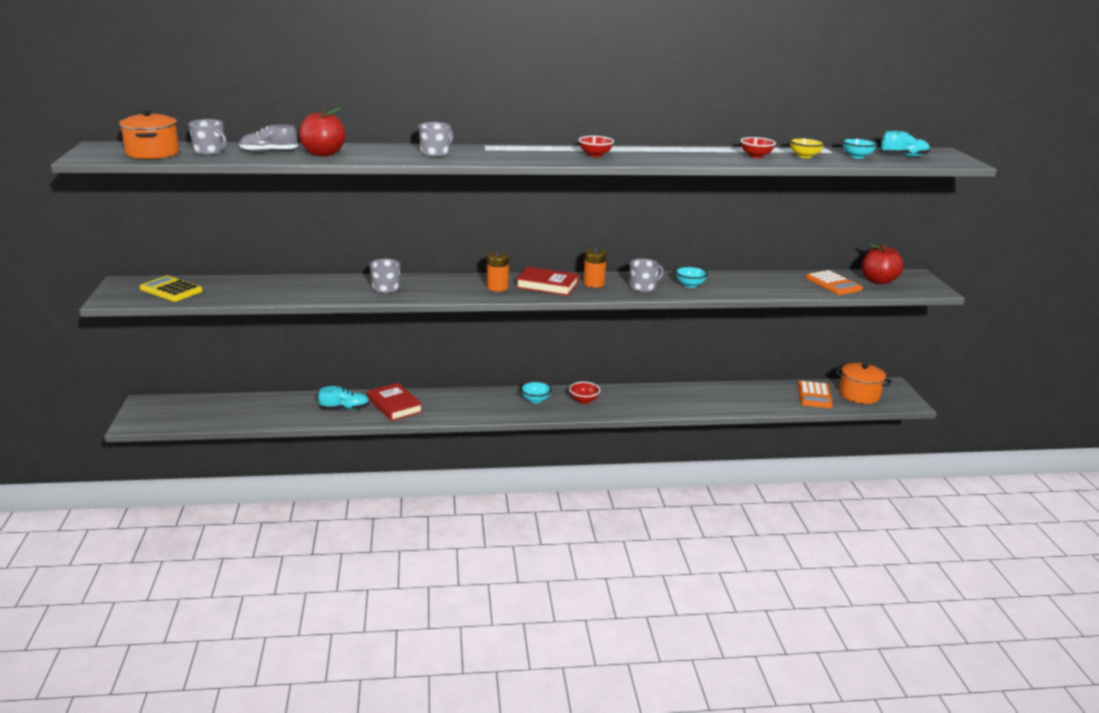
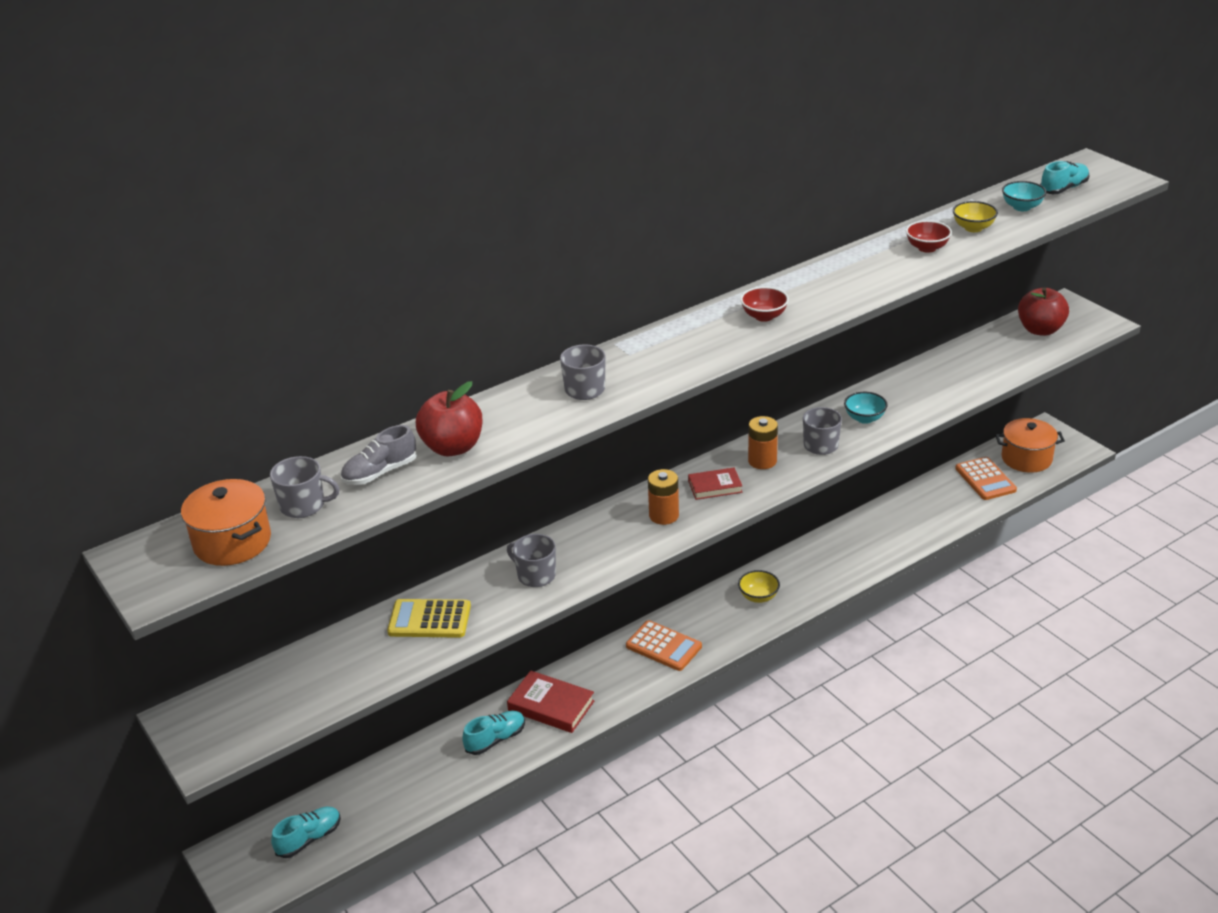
camera: 25 degrees left, 10 degrees up
yellow calculator [140,276,203,301] -> yellow calculator moved to [387,599,471,638]
red book [516,267,579,296] -> red book [688,467,742,500], size x0.65
turquoise bowl [520,381,552,403] -> none
red bowl [569,382,600,404] -> yellow bowl [738,570,780,603]
orange calculator [805,270,863,295] -> orange calculator moved to [626,620,702,671]
none -> turquoise shoe [271,807,341,858]

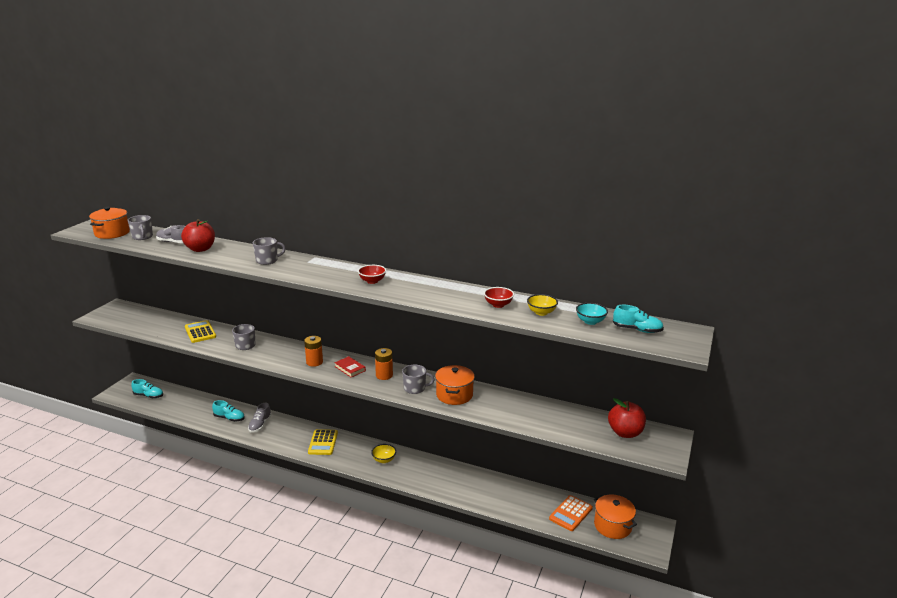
camera: 55 degrees right, 10 degrees down
red book [507,670,594,733] -> grey shoe [248,402,272,433]
orange calculator [626,620,702,671] -> yellow calculator [308,429,338,455]
turquoise bowl [844,392,888,424] -> orange pot [435,365,475,405]

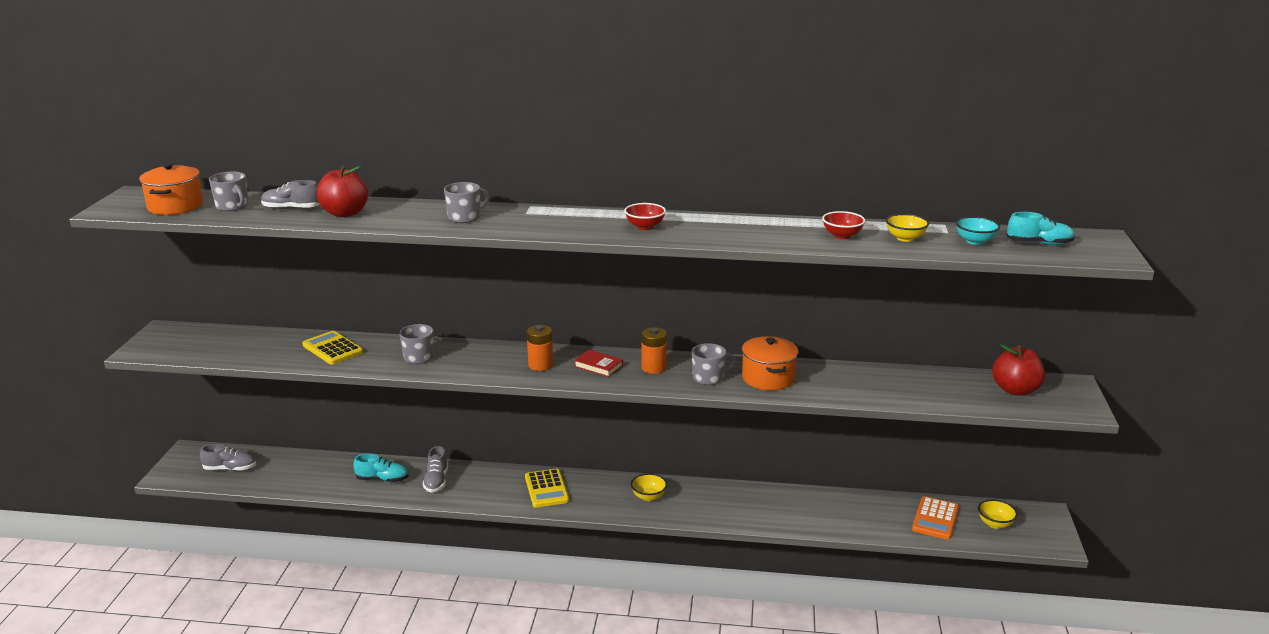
camera: 15 degrees left, 0 degrees up
turquoise shoe [131,379,163,398] -> grey shoe [200,444,256,471]
orange pot [594,494,637,539] -> yellow bowl [978,499,1018,529]

